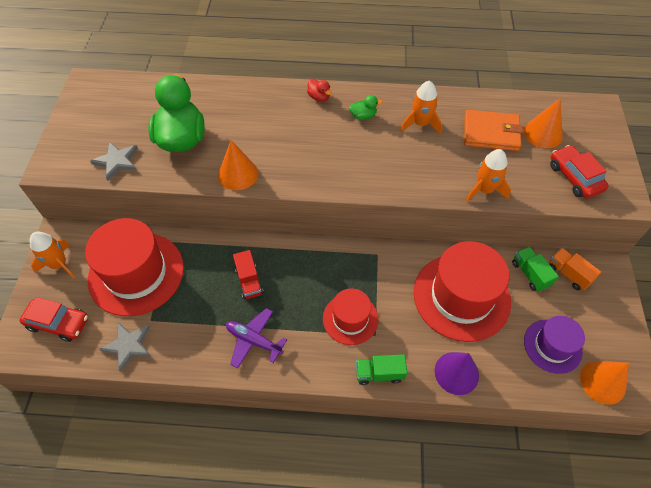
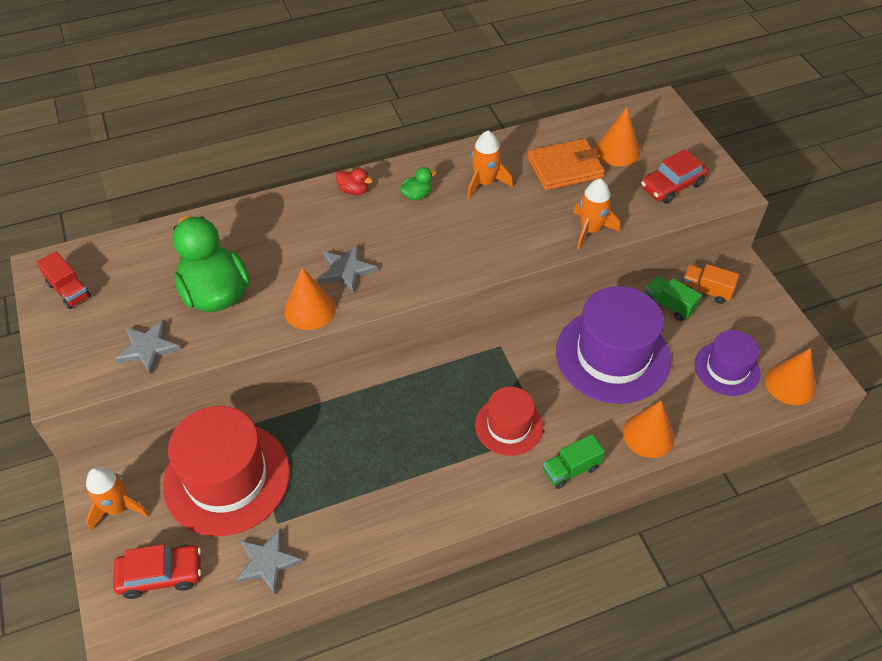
camera: 25 degrees left, 5 degrees down
purple plane [226,308,287,369] -> none
red truck [233,250,263,300] -> red truck moved to [36,251,91,309]
red hat [413,241,511,342] -> purple hat [556,286,671,404]
purple cone [435,352,479,395] -> orange cone [623,401,675,458]
red car [550,145,609,198] -> red car turned 75 degrees counterclockwise [641,149,708,204]
none -> grey star [319,245,378,293]

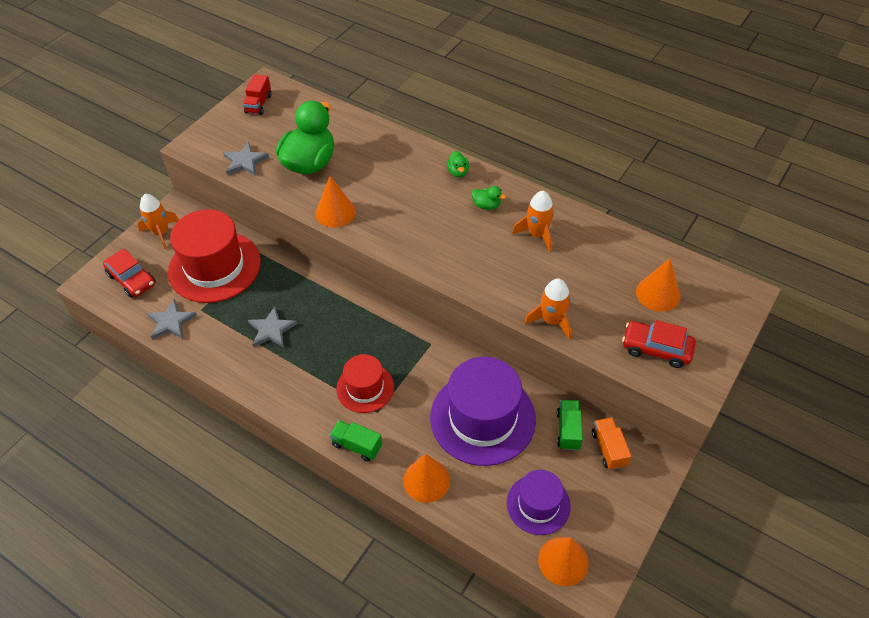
camera: 55 degrees right, 0 degrees up
grey star [319,245,378,293] -> grey star moved to [248,307,297,348]
red duck [336,168,373,195] -> green duck [447,151,469,177]
orange wallet [527,139,605,190] -> none

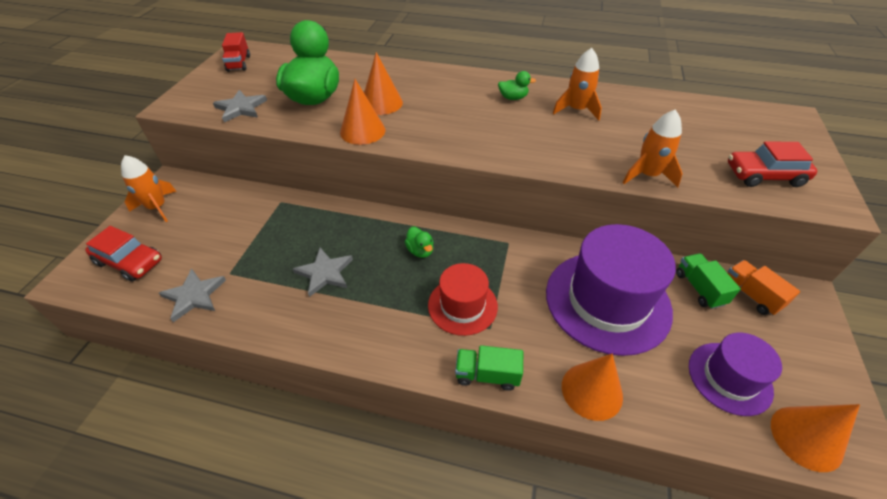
camera: 20 degrees left, 5 degrees down
red hat [168,209,261,303] -> none
green duck [447,151,469,177] -> green duck moved to [404,227,433,258]
orange cone [636,259,681,312] -> orange cone moved to [364,52,403,115]

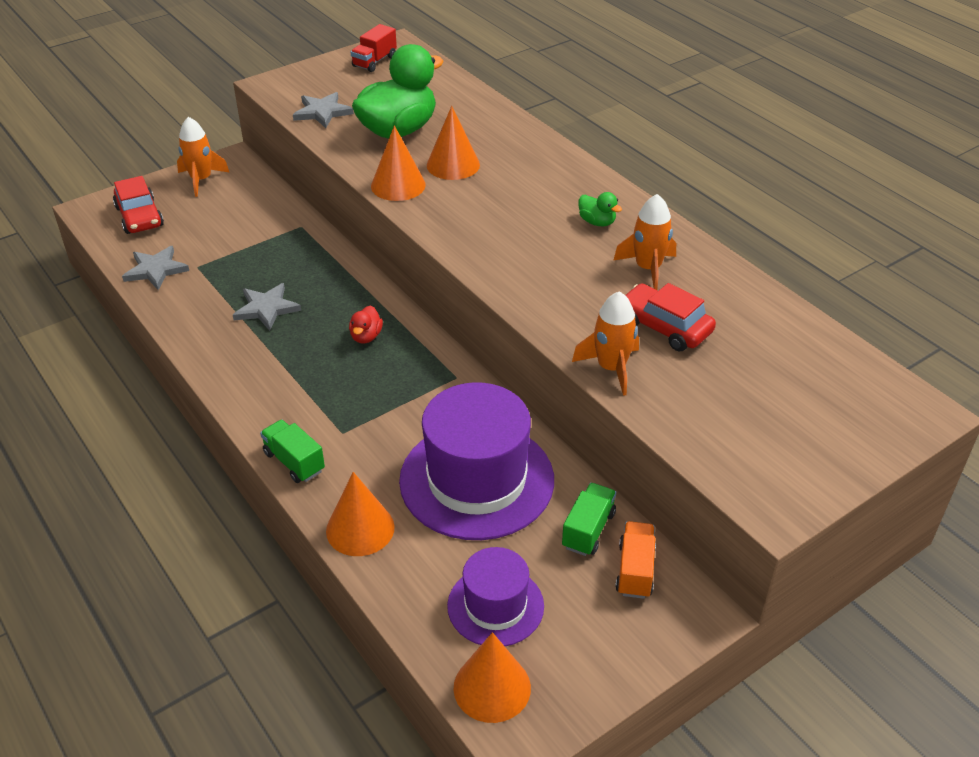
camera: 40 degrees right, 5 degrees down
green duck [404,227,433,258] -> red duck [349,306,383,343]
red hat [428,263,498,336] -> none
red car [728,142,817,187] -> red car moved to [625,283,716,351]

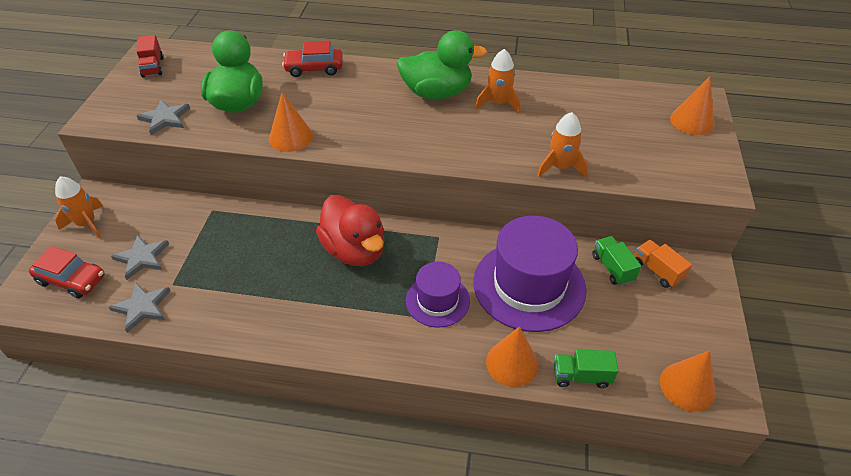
camera: 45 degrees left, 5 degrees up
grey star [233,283,301,331] -> grey star moved to [111,234,169,280]
green truck [260,420,325,483] -> green truck moved to [554,350,619,388]
red duck [349,306,383,343] -> red duck [316,195,385,266], size x2.41
orange cone [427,106,480,180] -> orange cone moved to [670,76,715,135]
purple hat [447,547,544,646] -> purple hat moved to [406,262,470,328]
green duck [579,192,622,226] -> green duck [396,30,488,99], size x2.41
red car [625,283,716,351] -> red car moved to [282,40,343,77]

